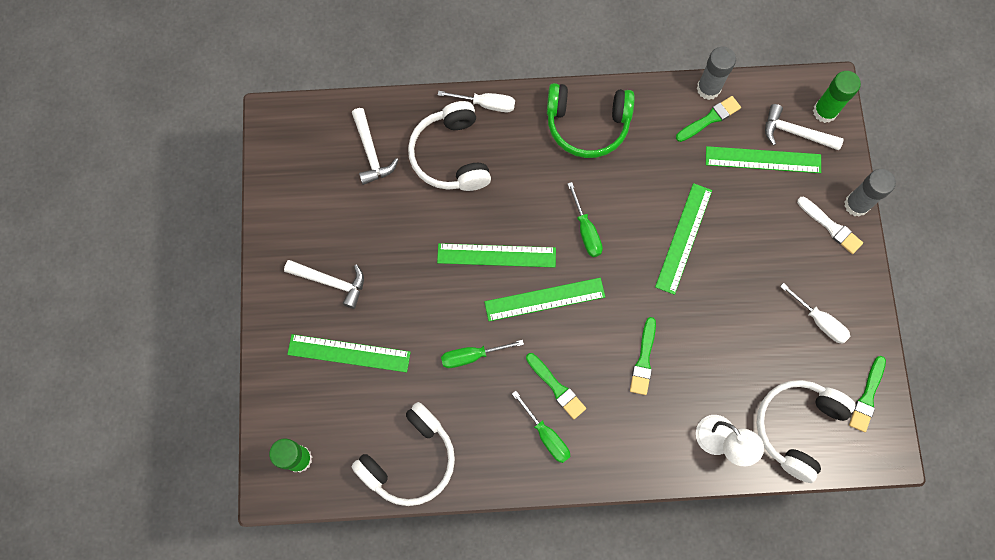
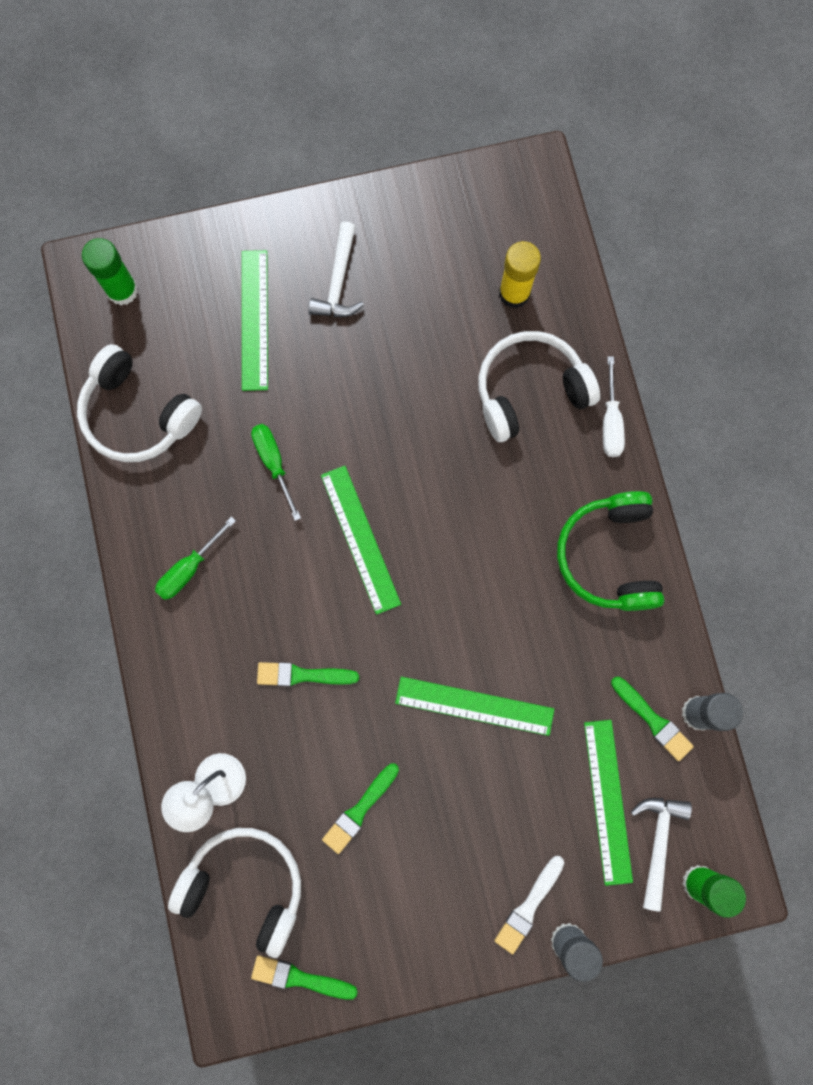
camera: 80 degrees right, 5 degrees up
white hammer [352,108,398,185] -> yellow glue stick [499,241,541,308]
green ruler [437,243,556,268] -> none
green brush [526,353,586,419] -> green brush moved to [322,763,399,854]
green screwdriver [567,182,603,257] -> none
white screwdriver [780,283,850,344] -> none

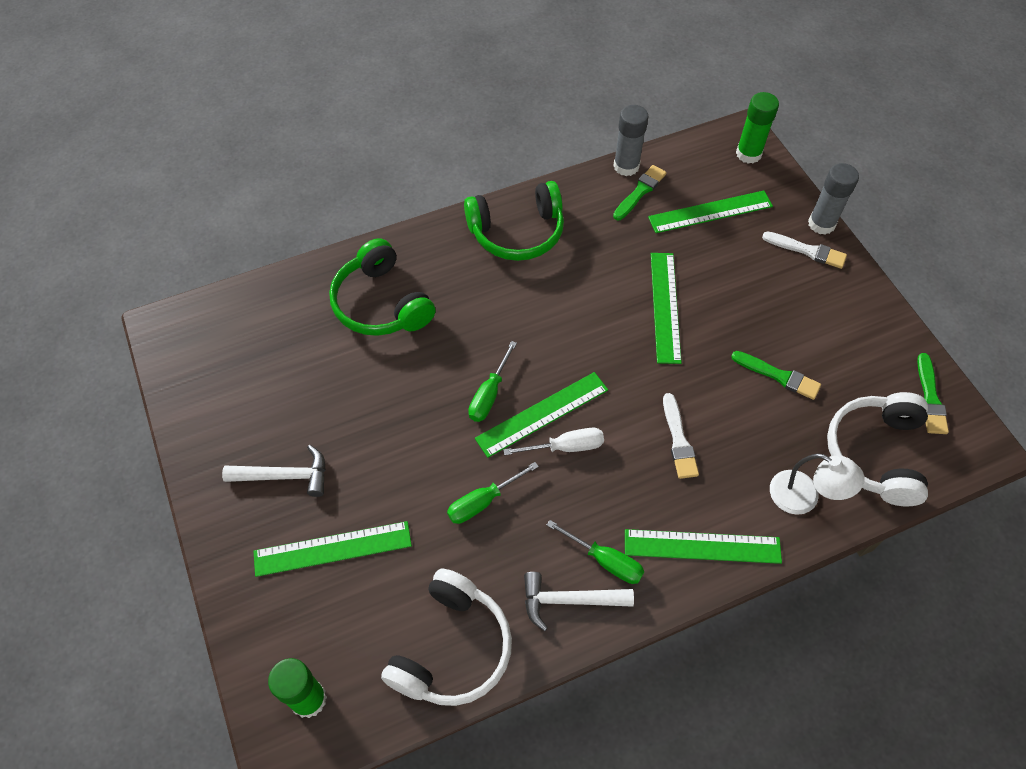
camera: 100 degrees left, 20 degrees down
green brush [257,662,359,686] -> white brush [663,393,699,479]
white headphones [478,331,600,442] -> green headphones [329,238,436,336]
yellow glue stick [499,241,541,308] -> none
white screwdriver [603,356,625,457] -> white screwdriver moved to [503,427,604,455]
white hammer [631,798,692,912] -> white hammer moved to [524,572,634,631]
none -> green screwdriver [468,341,517,422]
none -> green ruler [625,529,782,564]

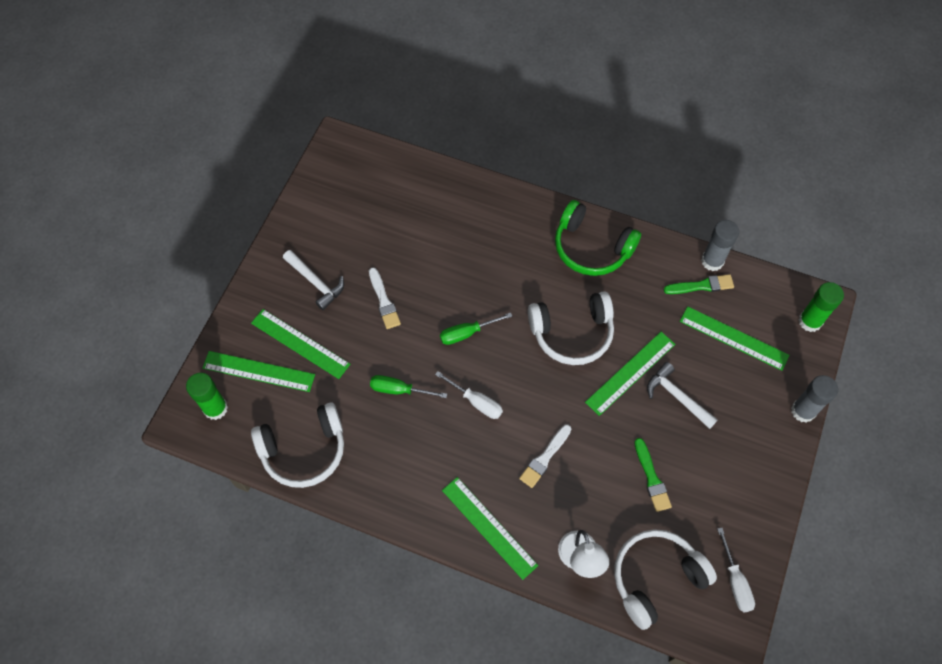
camera: 45 degrees right, 5 degrees up
green headphones [329,238,436,336] -> none
green ruler [475,372,608,458] -> green ruler moved to [202,351,315,392]
white hammer [524,572,634,631] -> white hammer moved to [647,362,718,429]
green screwdriver [547,520,644,584] -> none
white brush [762,231,847,269] -> white brush moved to [369,267,401,329]
green brush [917,353,949,434] -> white screwdriver [717,528,755,613]
none -> white headphones [528,291,614,365]

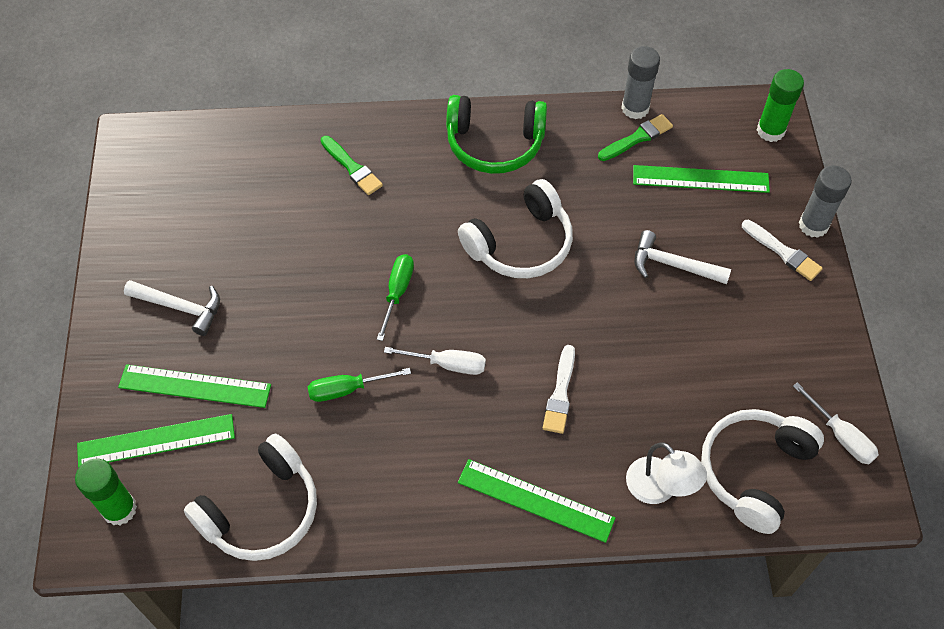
camera: 25 degrees left, 5 degrees down
white brush [369,267,401,329] -> white brush moved to [742,220,823,281]
green screwdriver [440,312,512,345] -> green screwdriver turned 150 degrees clockwise [377,254,414,341]
green ruler [585,332,675,416] -> none
green brush [634,438,672,512] -> green brush moved to [321,136,383,195]

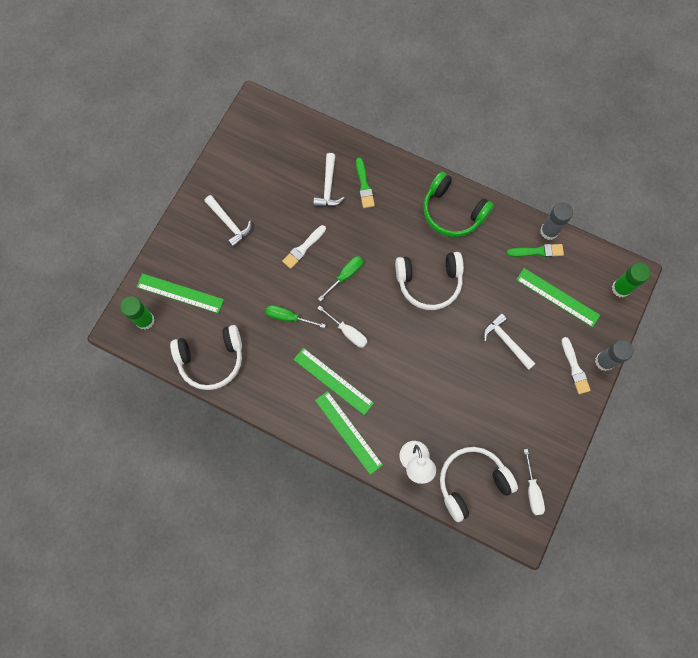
camera: 30 degrees right, 15 degrees up
green ruler [118,364,271,408] -> green ruler moved to [293,348,374,415]
white brush [543,345,575,434] -> white brush moved to [282,225,326,269]
none -> white hammer [313,153,345,207]

